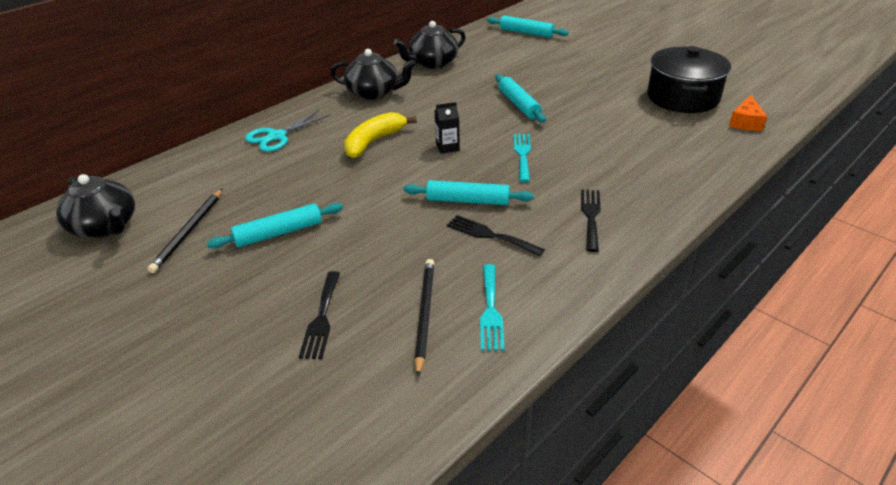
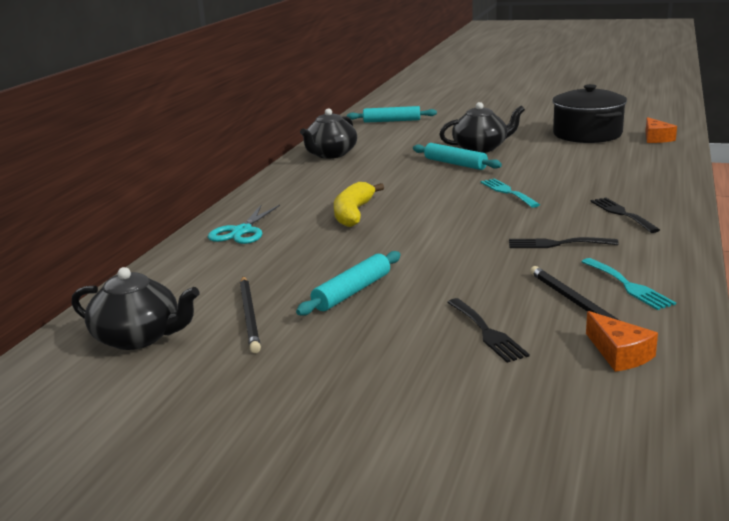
camera: 25 degrees left, 15 degrees down
black teapot [330,49,416,100] -> black teapot moved to [439,102,525,153]
turquoise rolling pin [404,180,534,205] -> none
black carton [435,102,460,154] -> none
none -> orange cheese [586,311,658,372]

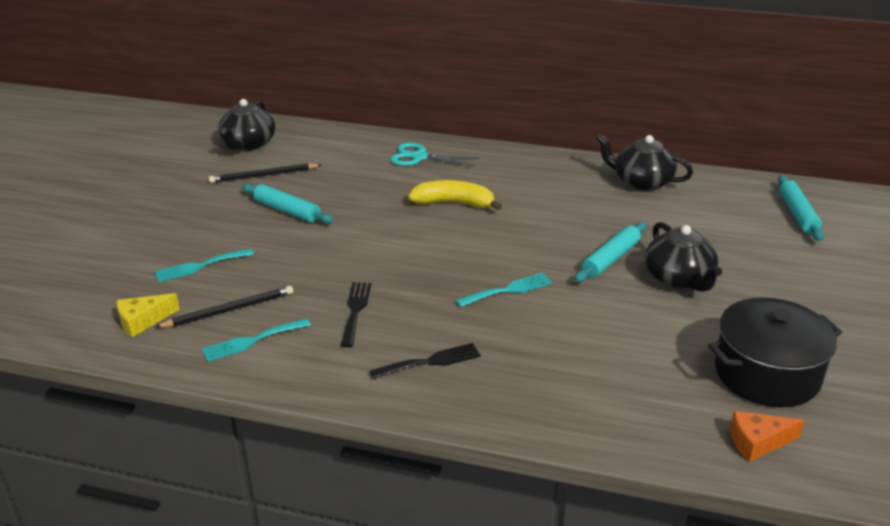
camera: 85 degrees right, 10 degrees up
black fork [447,298,530,363] -> turquoise fork [155,249,254,282]
orange cheese [586,311,658,372] -> yellow cheese [117,293,180,337]

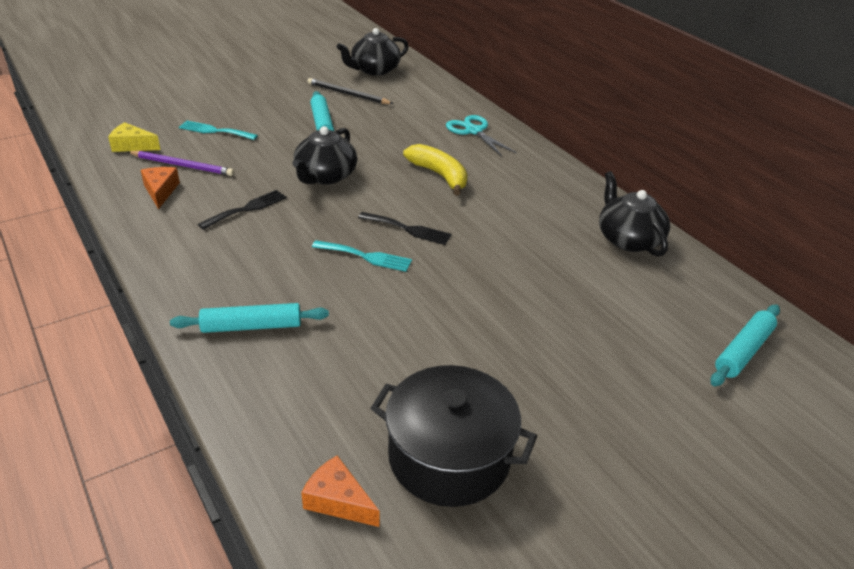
camera: 40 degrees right, 5 degrees up
black pencil [155,286,293,328] -> purple pencil [128,151,234,176]
turquoise fork [202,318,311,362] -> orange cheese [141,167,180,209]
black fork [369,343,481,379] -> black fork moved to [358,212,452,245]
turquoise rolling pin [574,222,647,282] -> turquoise rolling pin moved to [170,303,329,333]
black teapot [645,222,722,292] -> black teapot moved to [293,126,357,185]

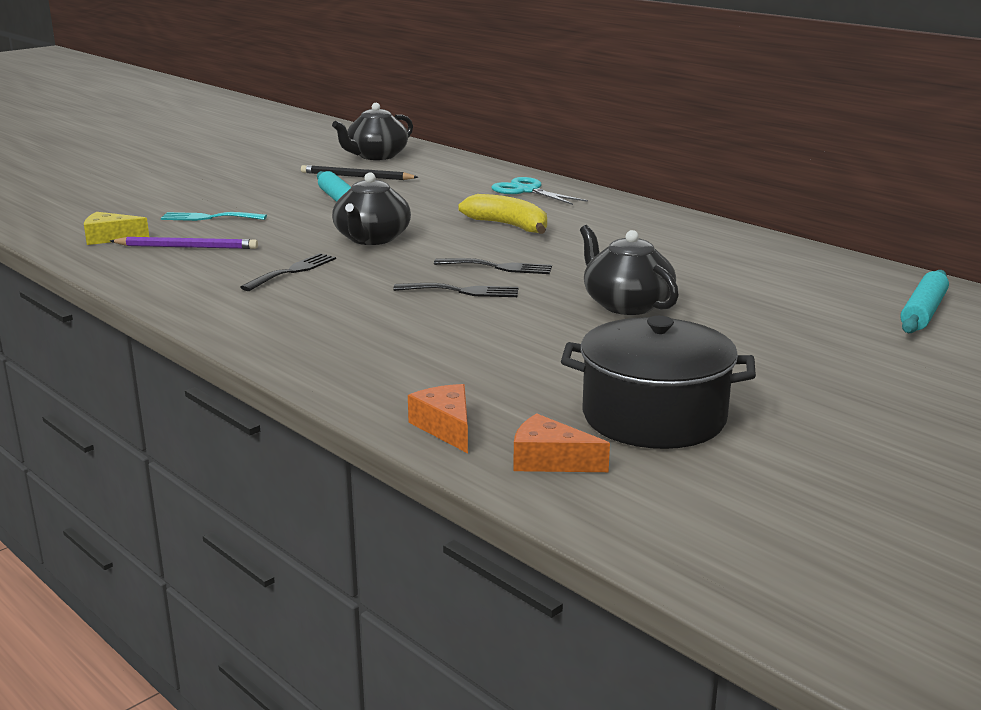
camera: 10 degrees left, 15 degrees down
orange cheese [141,167,180,209] -> orange cheese moved to [408,384,468,453]
turquoise rolling pin [170,303,329,333] -> none
turquoise fork [312,240,412,272] -> black fork [393,283,518,297]
black teapot [599,171,670,257] -> black teapot moved to [580,225,679,315]

